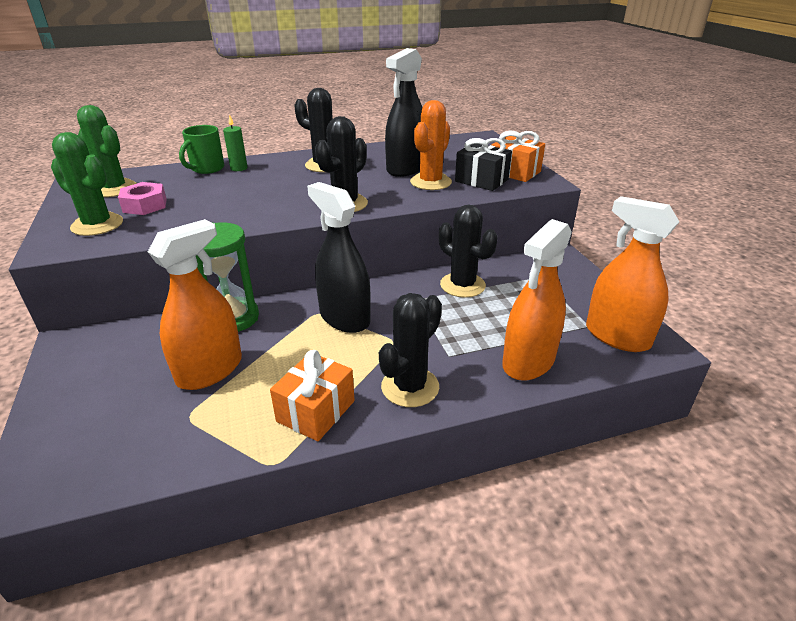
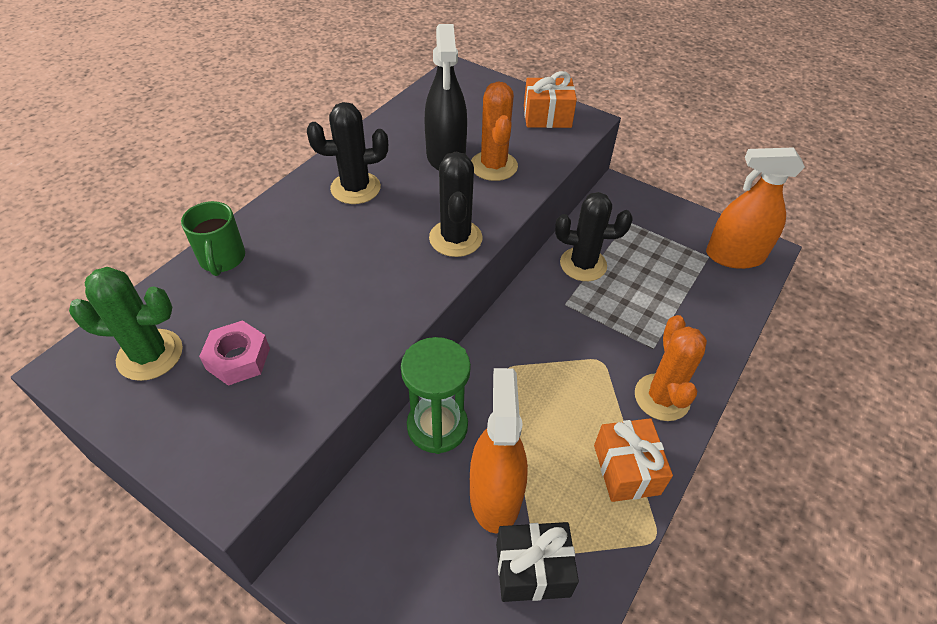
camera: 40 degrees left, 15 degrees up
green cactus [51,132,123,236] -> none
green candle [223,115,248,171] -> none
black spray bottle [307,182,371,333] -> none
black cactus [379,293,442,407] -> orange cactus [635,315,707,421]
black gift [455,138,512,191] -> black gift moved to [496,522,579,602]
orange spray bottle [502,219,572,381] -> none

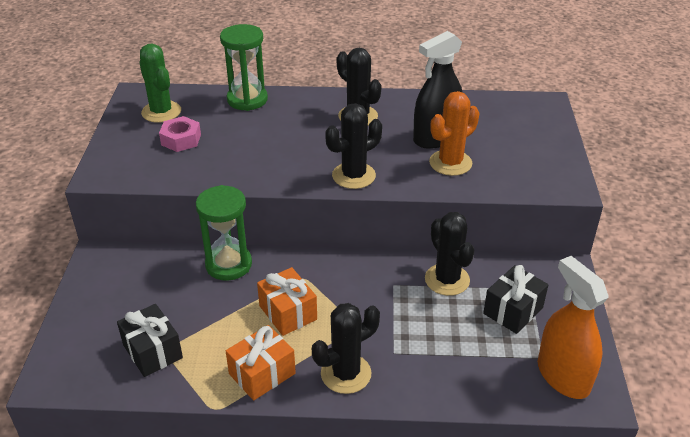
camera: 60 degrees right, 10 degrees down
green mug [181,201,245,276] -> green hourglass [220,24,268,111]
orange spray bottle [470,368,528,534] -> none
orange gift [524,71,577,128] -> orange gift moved to [257,267,317,336]
orange cactus [635,315,707,421] -> black cactus [312,303,380,394]
none -> black gift [483,265,548,334]

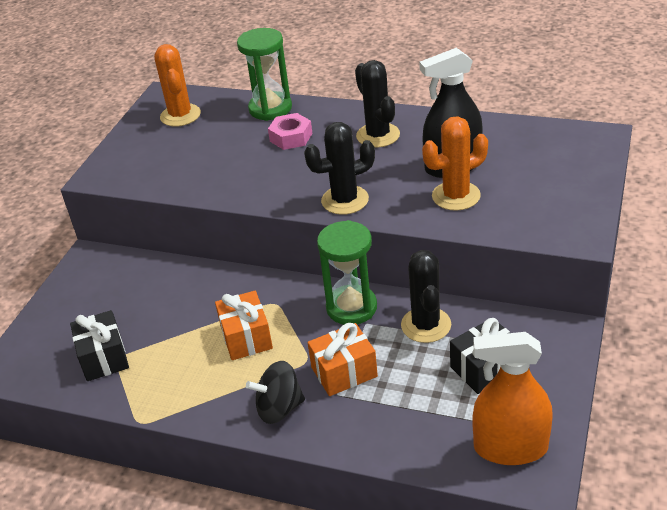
camera: 20 degrees right, 0 degrees up
green cactus [140,43,181,123] -> orange cactus [154,44,201,127]
pink nut [159,116,201,152] -> pink nut moved to [268,113,313,150]
green hourglass [196,185,252,281] -> green hourglass moved to [317,220,377,325]
orange gift [226,325,296,401] -> orange gift moved to [307,323,378,396]
black cactus [312,303,380,394] -> black spinning top [246,361,305,424]
orange spray bottle [538,256,609,399] -> orange spray bottle turned 75 degrees counterclockwise [472,332,553,465]

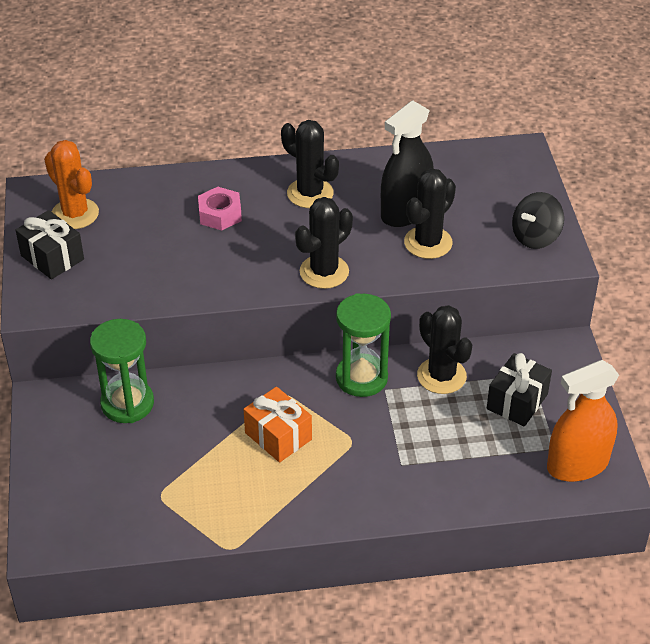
camera: 30 degrees left, 5 degrees up
black gift [70,310,129,381] -> black gift moved to [16,210,84,279]
green hourglass [237,28,292,121] -> green hourglass moved to [90,319,154,423]
black spinning top [246,361,305,424] -> black spinning top moved to [512,192,564,249]
orange gift [307,323,378,396] -> none
orange cactus [422,116,488,211] -> black cactus [404,168,456,259]

